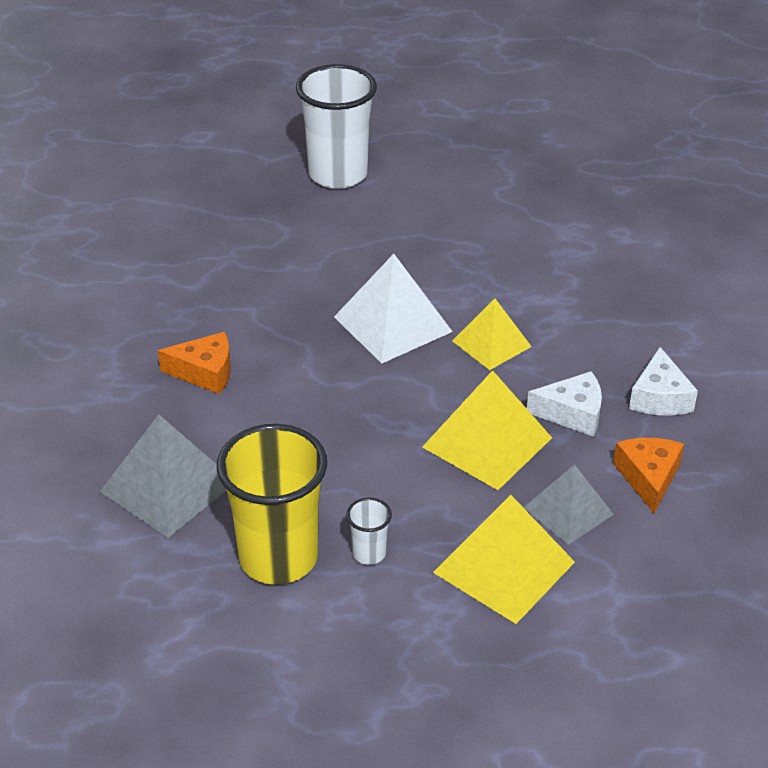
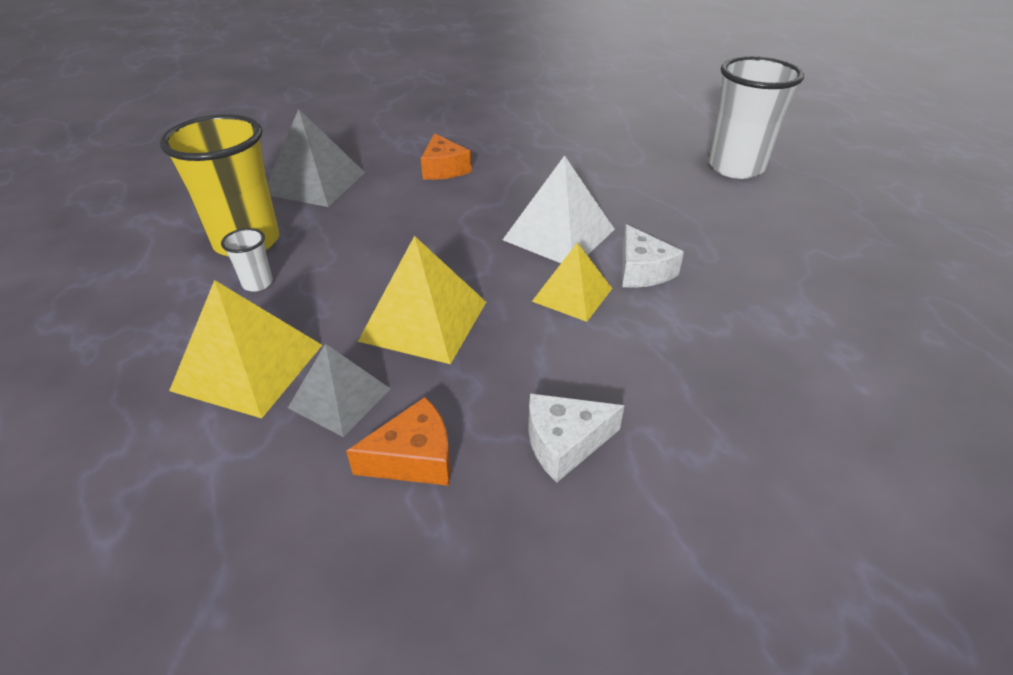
camera: 70 degrees right, 0 degrees up
white cheese [527,371,602,437] -> white cheese moved to [622,224,684,288]

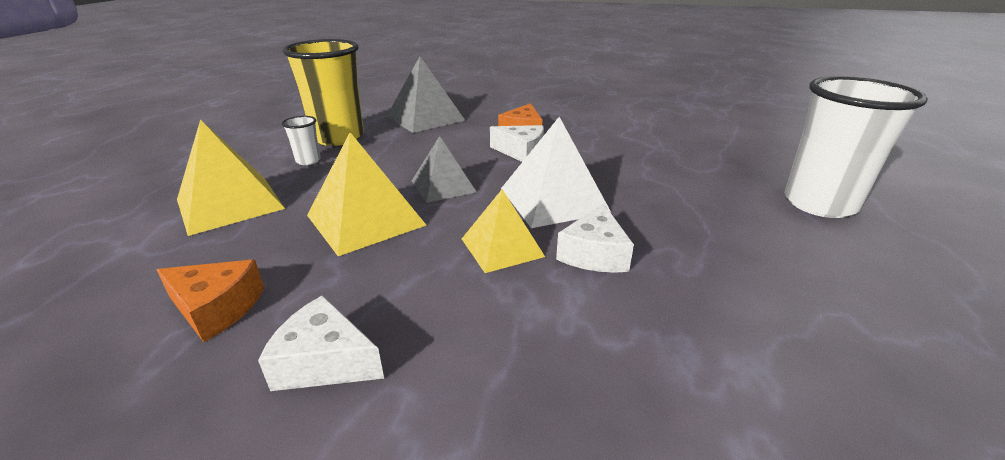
camera: 35 degrees right, 10 degrees down
grey pyramid [288,344,391,437] -> grey pyramid moved to [412,136,476,203]
none -> white cheese [490,125,544,162]

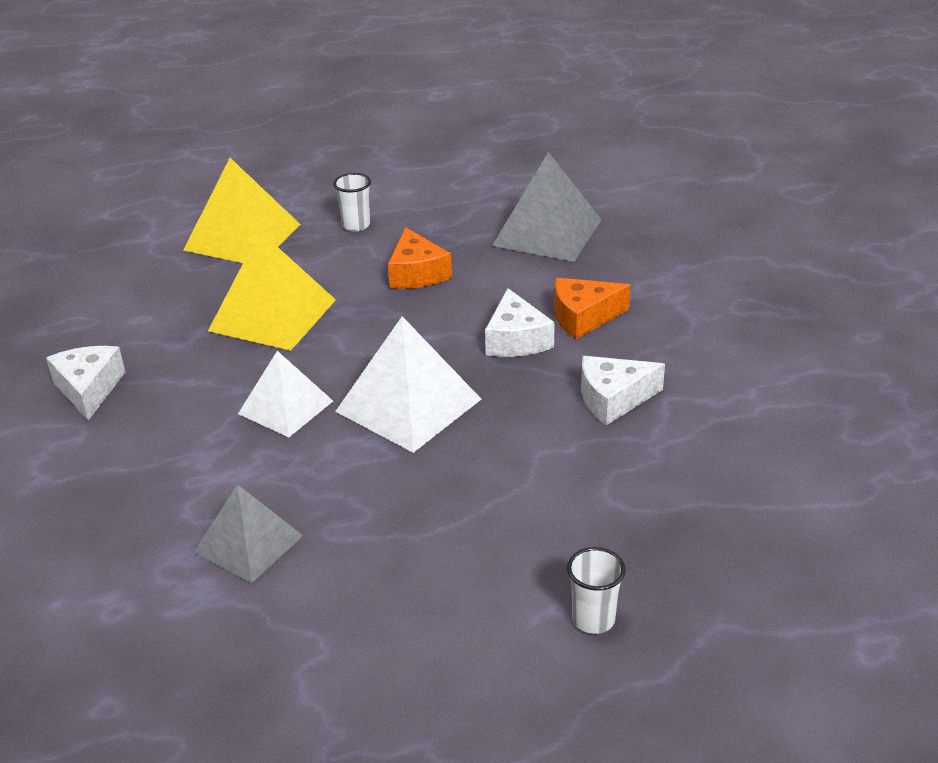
camera: 60 degrees right, 5 degrees up
orange cheese [156,260,265,342] -> orange cheese moved to [388,227,452,289]
yellow cup [282,39,364,146] -> none
grey pyramid [412,136,476,203] -> grey pyramid moved to [194,484,303,583]
yellow pyramid [462,189,545,273] -> white pyramid [238,351,333,437]
white cheese [556,203,634,273] -> white cheese moved to [581,356,665,426]
white cup [785,76,928,218] -> white cup [567,547,626,634], size x0.43

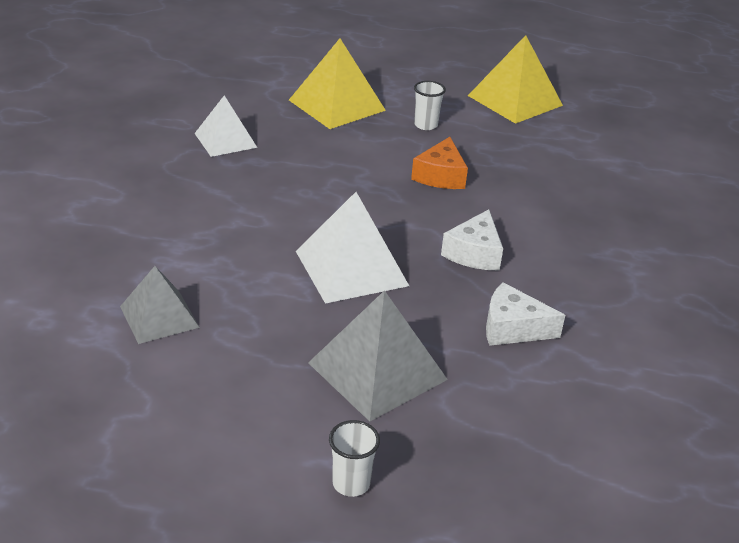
camera: 25 degrees right, 0 degrees up
white cheese [46,346,125,421] -> none
yellow pyramid [208,231,336,351] -> yellow pyramid moved to [468,35,563,124]
white pyramid [238,351,333,437] -> white pyramid moved to [194,95,257,157]
grey pyramid [492,152,601,262] -> grey pyramid moved to [308,290,448,421]
orange cheese [554,278,631,339] -> none

